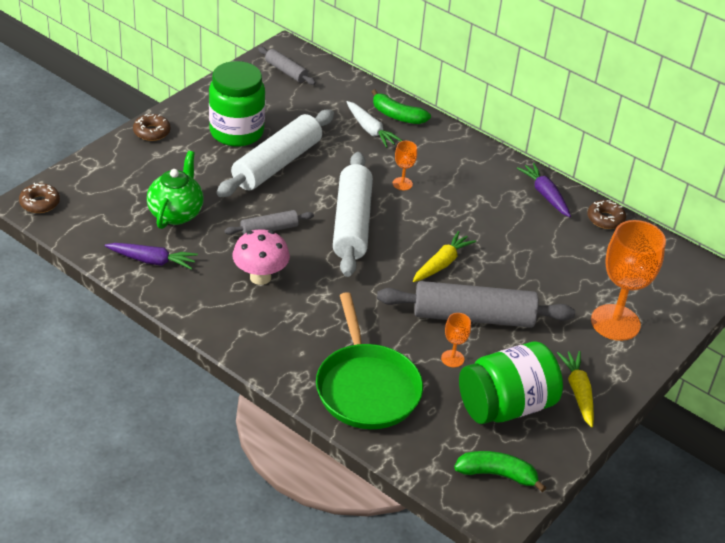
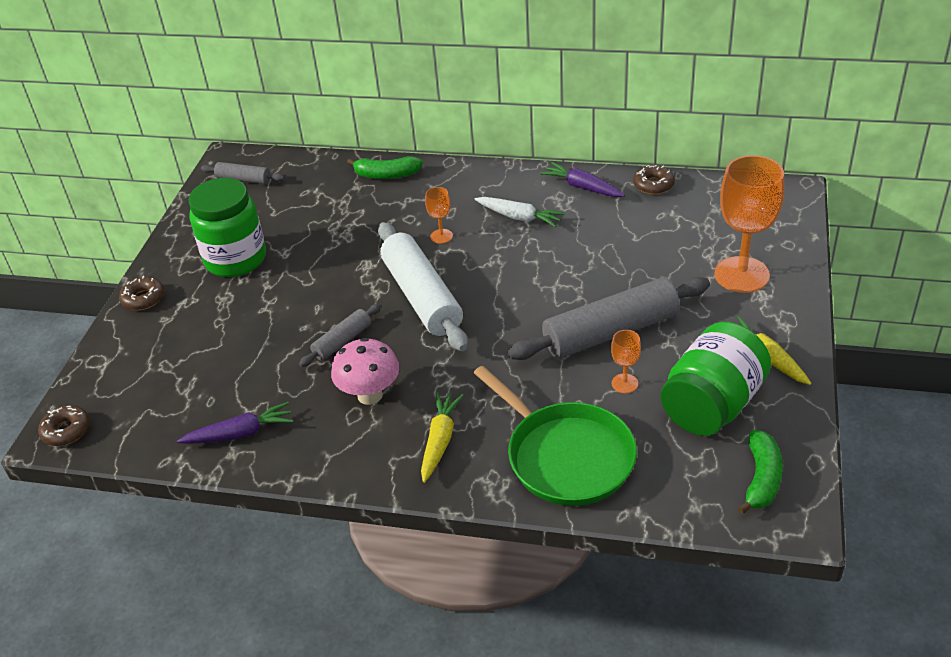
camera: 20 degrees left, 0 degrees up
green teapot [147,151,204,229] -> none
white rolling pin [216,110,334,197] -> none
white carrot [347,101,403,148] -> white carrot moved to [475,197,565,227]
yellow carrot [413,231,476,282] -> yellow carrot moved to [421,392,464,483]
green banana [454,451,546,492] -> green banana turned 120 degrees clockwise [737,430,783,514]

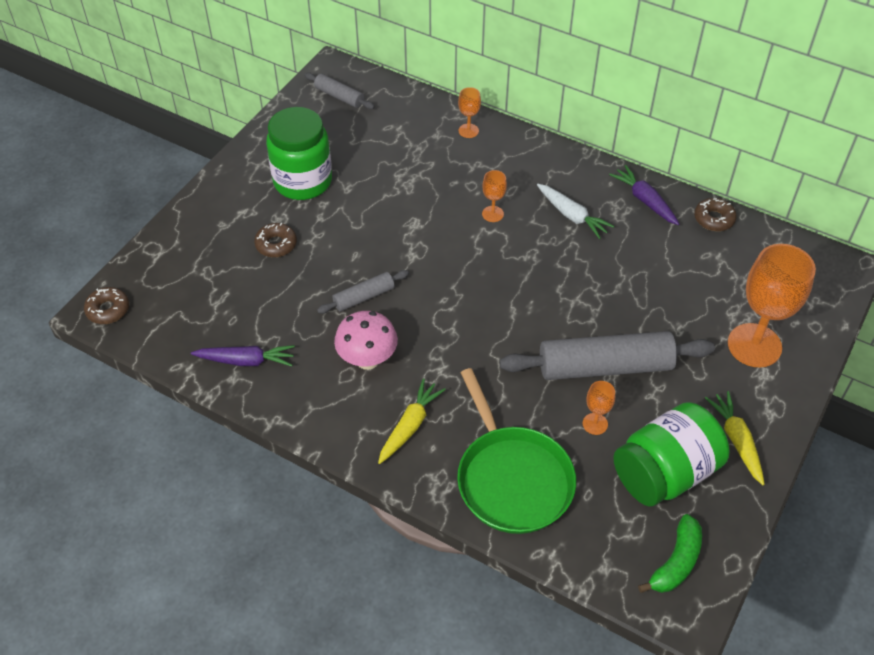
camera: 15 degrees right, 10 degrees up
brown donut [119,276,164,310] -> brown donut moved to [254,223,297,257]
green banana [347,156,423,179] -> orange goblet [458,87,481,138]
white rolling pin [378,222,468,351] -> none

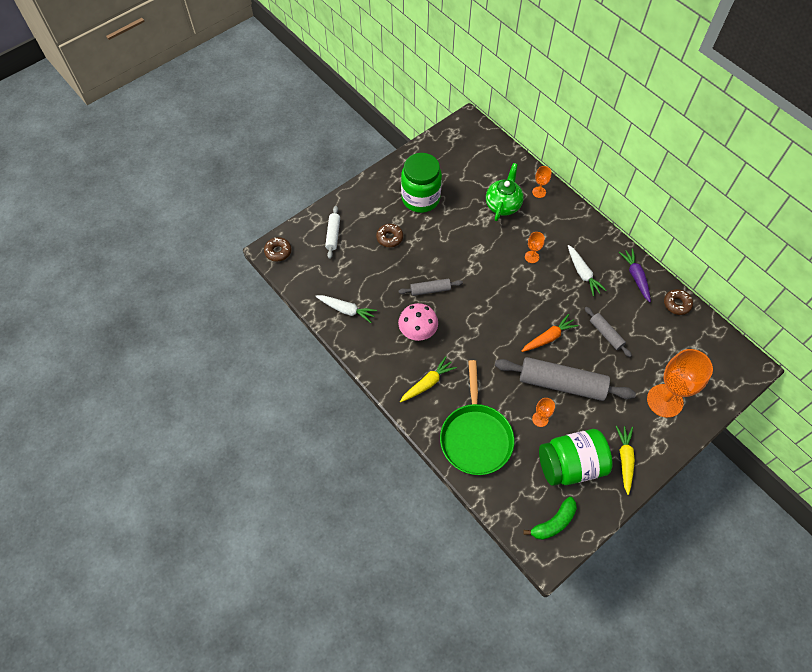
camera: 20 degrees right, 10 degrees up
purple carrot [191,345,295,366] -> white carrot [315,295,377,323]
grey rolling pin [304,72,375,109] -> grey rolling pin moved to [585,307,632,357]
none -> white rolling pin [325,206,340,259]
none -> green teapot [486,163,524,221]
none -> orange carrot [522,314,579,352]

